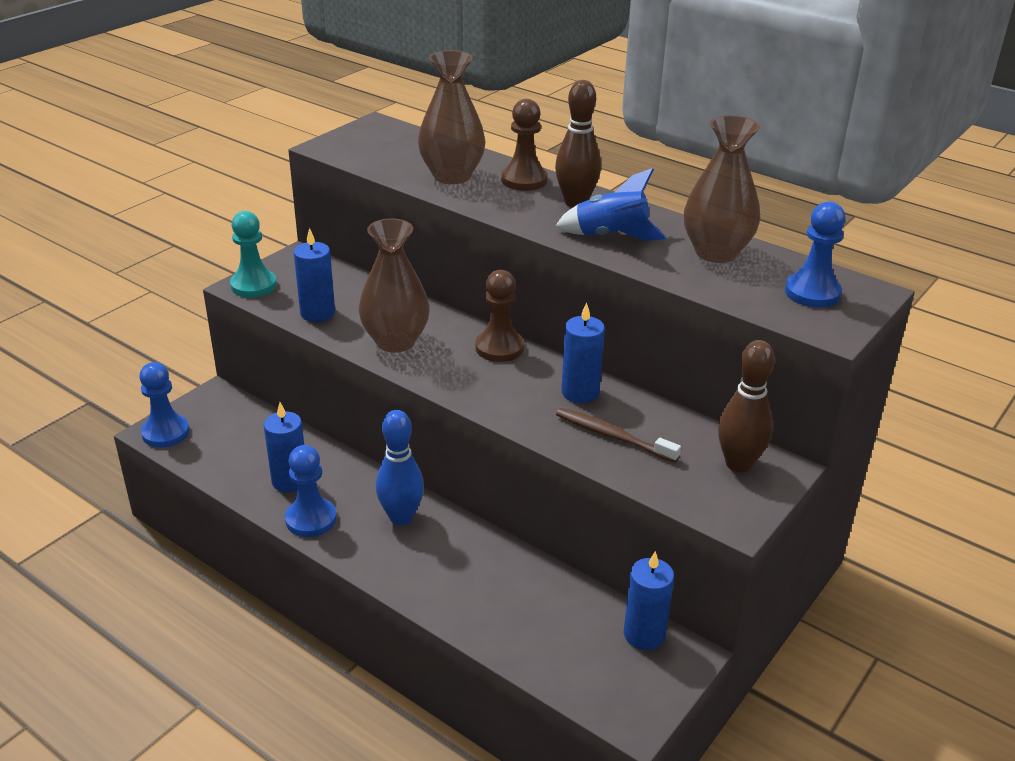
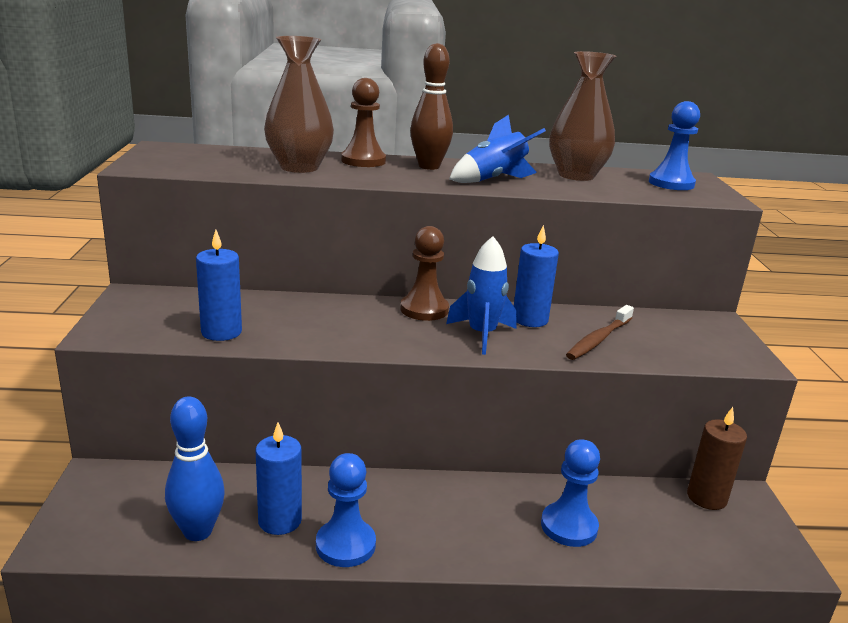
camera: 40 degrees left, 10 degrees down
blue pawn [139,362,190,448] -> blue pawn moved to [541,439,600,547]
turquoise pawn [230,211,277,298] -> none
brown vase [359,218,430,353] -> none
blue bowling pin [376,410,424,525] -> blue bowling pin moved to [165,397,225,541]
brown toothbrush [556,408,681,463] -> brown toothbrush turned 45 degrees counterclockwise [566,305,634,360]
blue candle [624,551,674,650] -> brown candle [687,407,747,510]
brown bowling pin [718,340,775,472] -> none
none -> blue rocket [446,236,517,355]

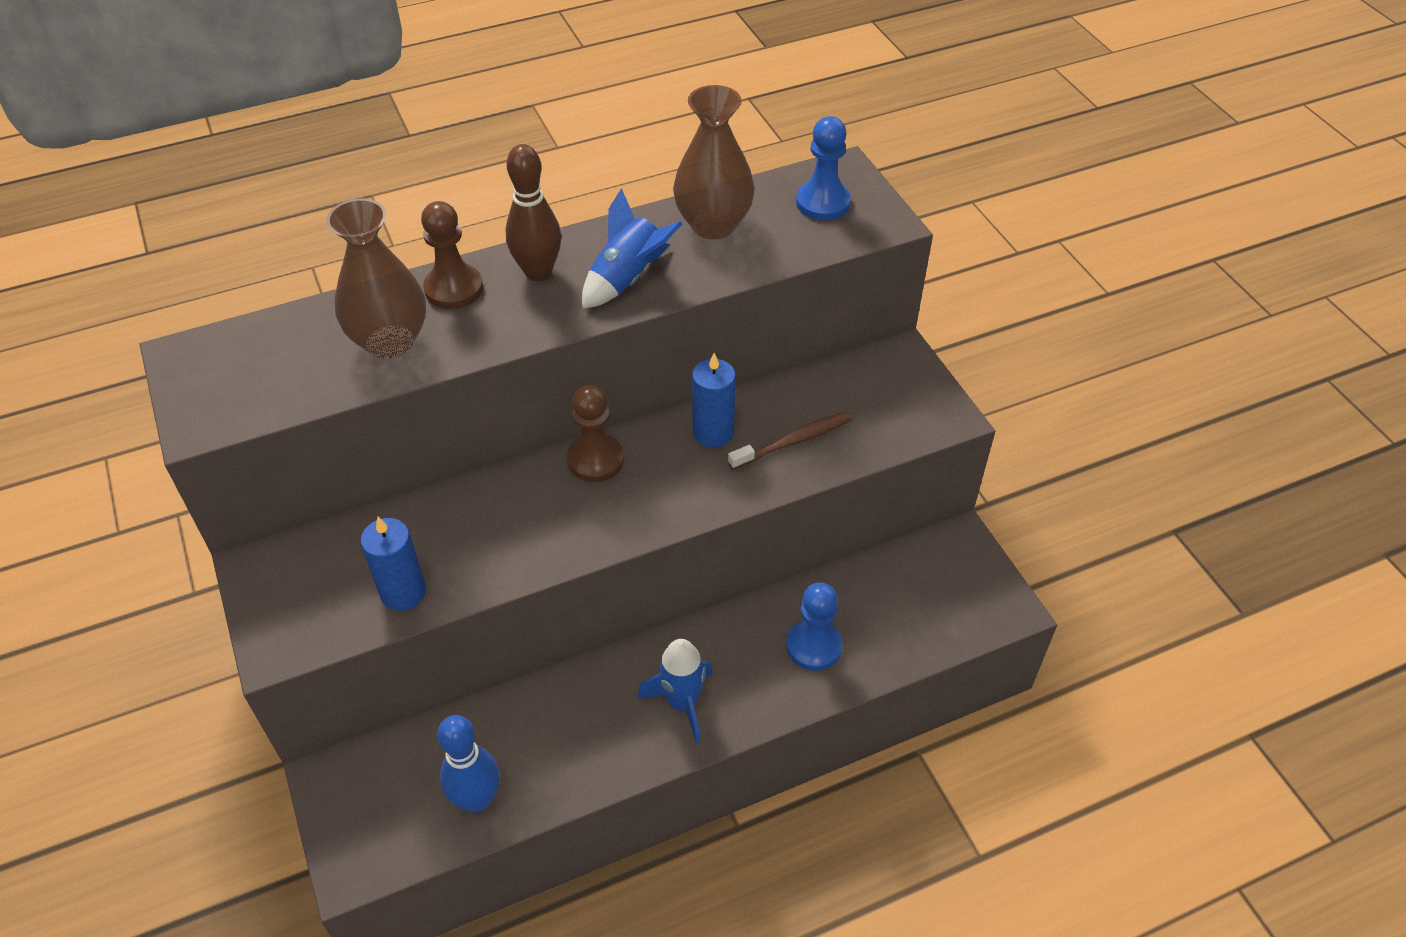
camera: 20 degrees left, 25 degrees up
blue candle [255,422,302,535] -> none
blue pawn [316,453,376,567] -> none
blue rocket [446,236,517,355] -> blue rocket moved to [637,639,713,743]
brown toothbrush [566,305,634,360] -> brown toothbrush turned 135 degrees counterclockwise [728,411,853,470]
brown candle [687,407,747,510] -> none

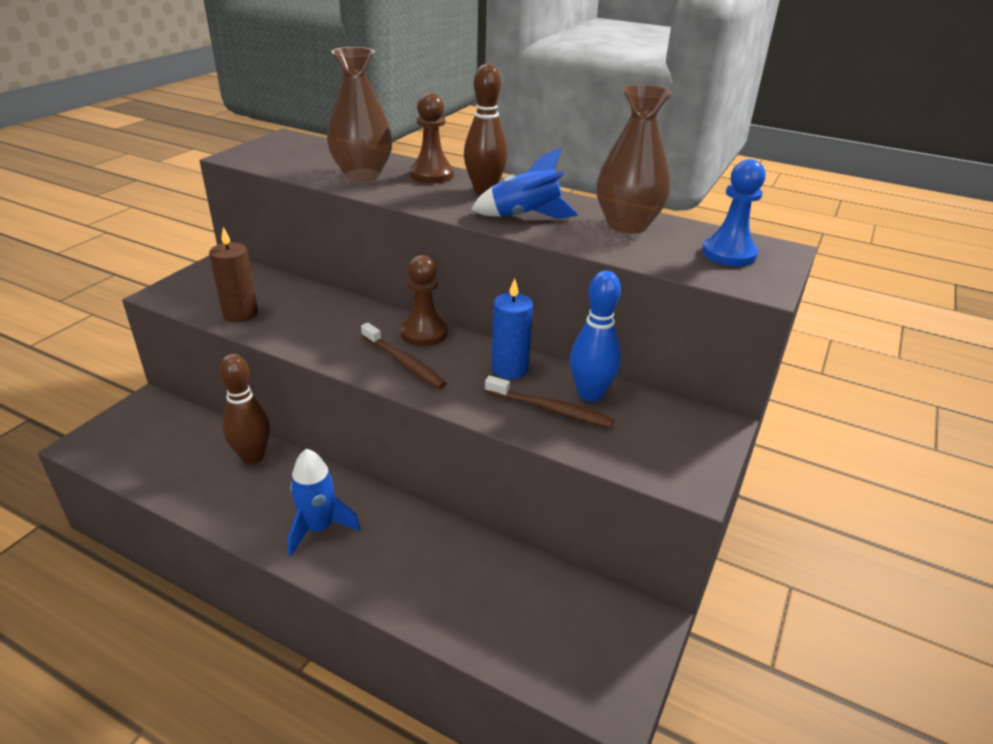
camera: 50 degrees right, 15 degrees down
blue candle [360,517,426,611] -> brown candle [209,227,258,322]
blue bowling pin [437,715,500,812] -> blue bowling pin moved to [570,271,621,402]
blue pawn [786,583,843,671] -> none
none -> brown bowling pin [219,354,270,464]
none -> brown toothbrush [361,323,447,389]

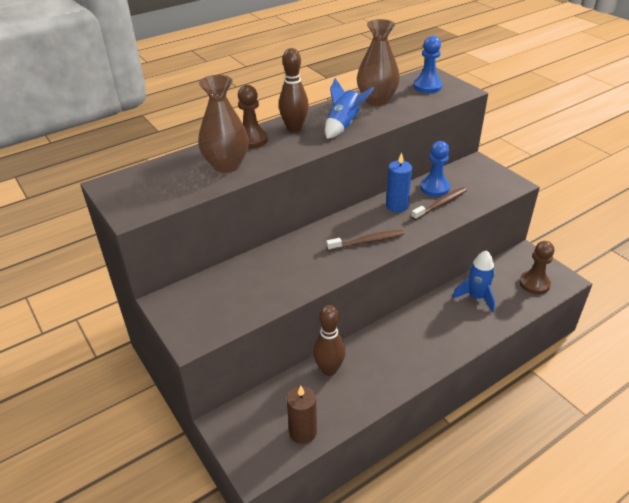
camera: 60 degrees left, 5 degrees up
brown candle [209,227,258,322] -> brown candle moved to [287,386,317,444]
blue rocket [287,449,361,556] -> blue rocket moved to [452,250,495,313]
brown pawn [400,255,448,346] -> brown pawn moved to [519,241,554,294]
blue bowling pin [570,271,621,402] -> blue pawn [420,141,450,197]

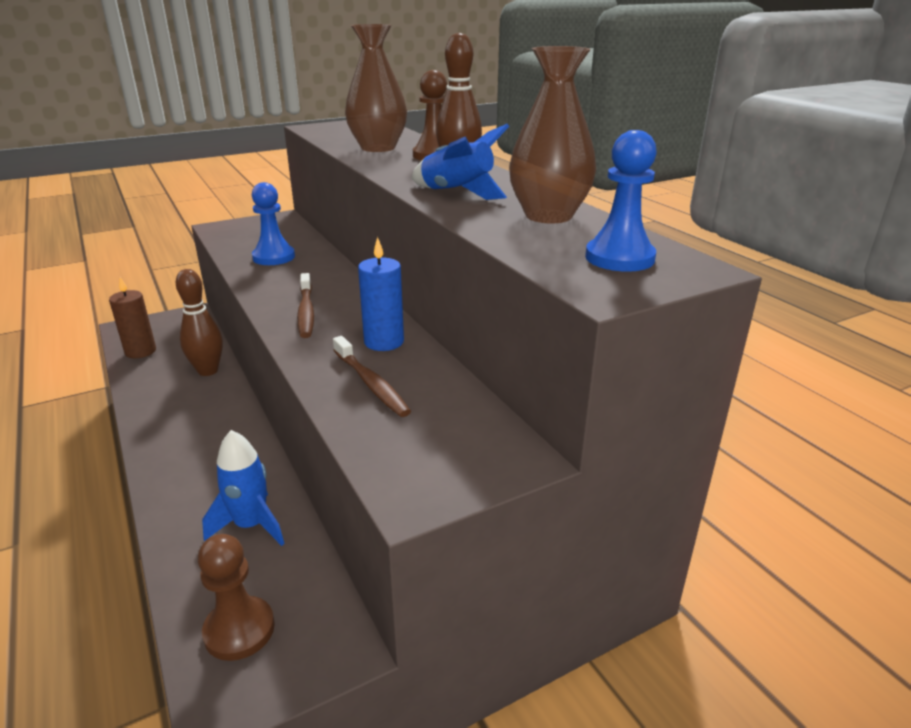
camera: 95 degrees right, 10 degrees down
blue pawn [420,141,450,197] -> blue pawn moved to [252,182,295,265]

